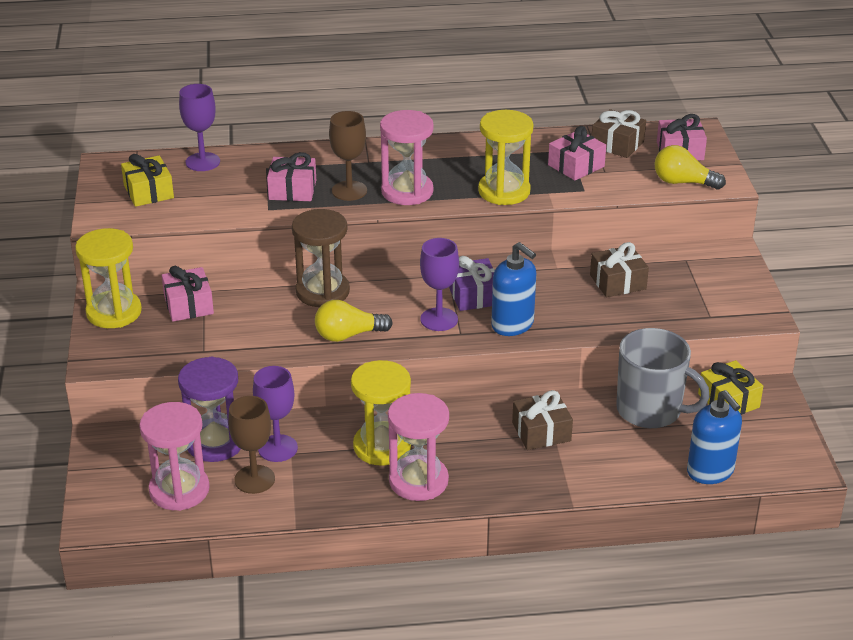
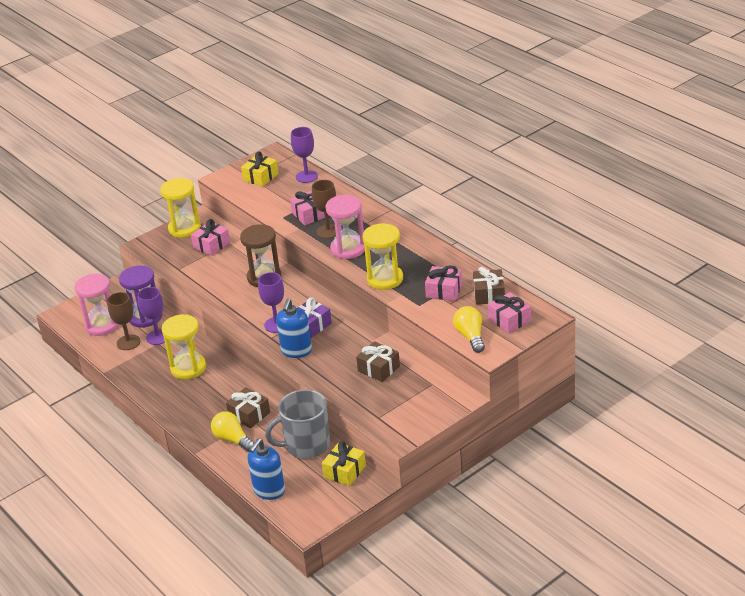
camera: 60 degrees right, 0 degrees up
yellow light bulb [315,300,393,342] -> yellow light bulb moved to [211,411,255,452]
pink hourglass [388,393,449,501] -> none
grey mug [616,328,710,428] -> grey mug turned 75 degrees clockwise [265,389,330,459]

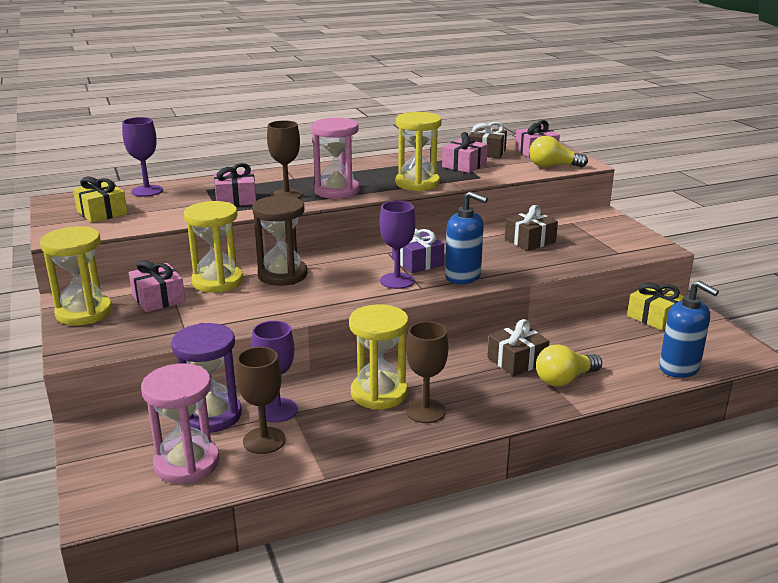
camera: 75 degrees left, 10 degrees down
grey mug [265,389,330,459] -> none
none -> yellow hourglass [184,201,243,293]
none -> brown goblet [406,321,448,423]

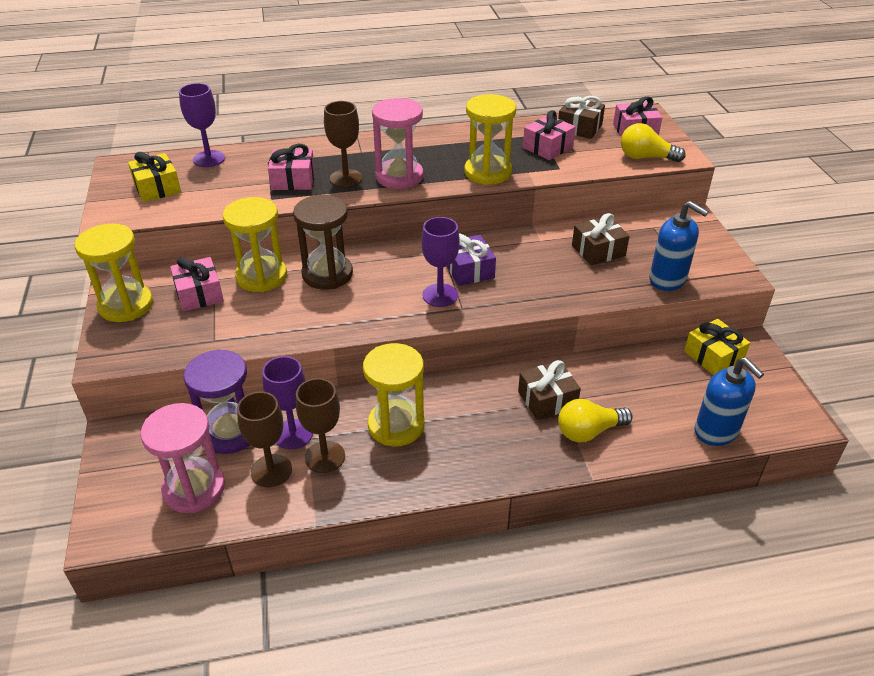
camera: 10 degrees right, 15 degrees up
brown goblet [406,321,448,423] -> brown goblet moved to [296,378,345,473]
blue soap dispenser [445,191,488,284] -> blue soap dispenser moved to [649,201,709,291]

